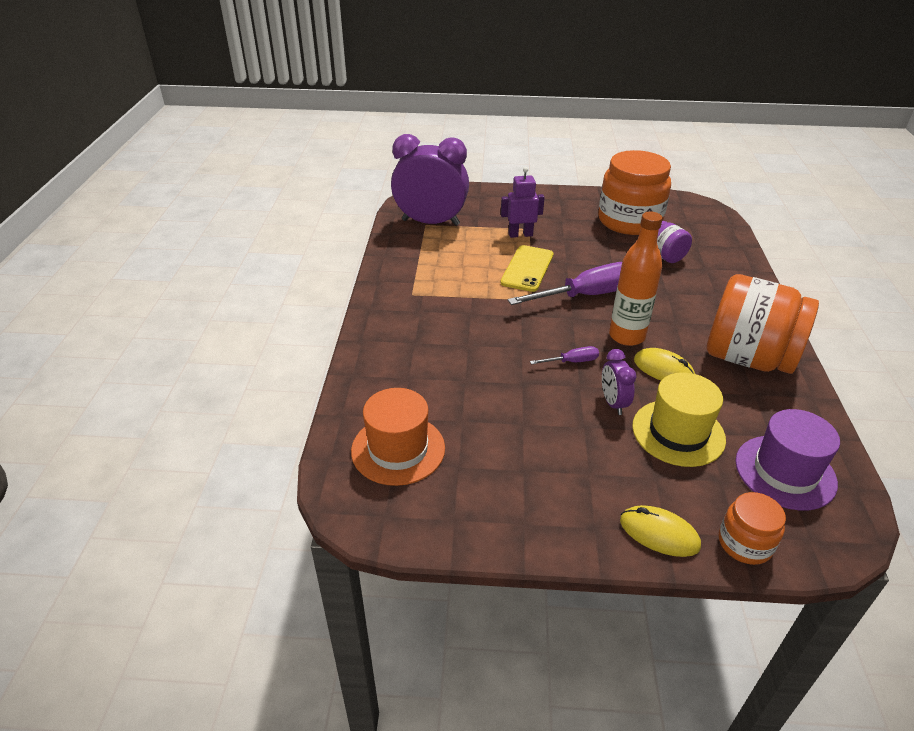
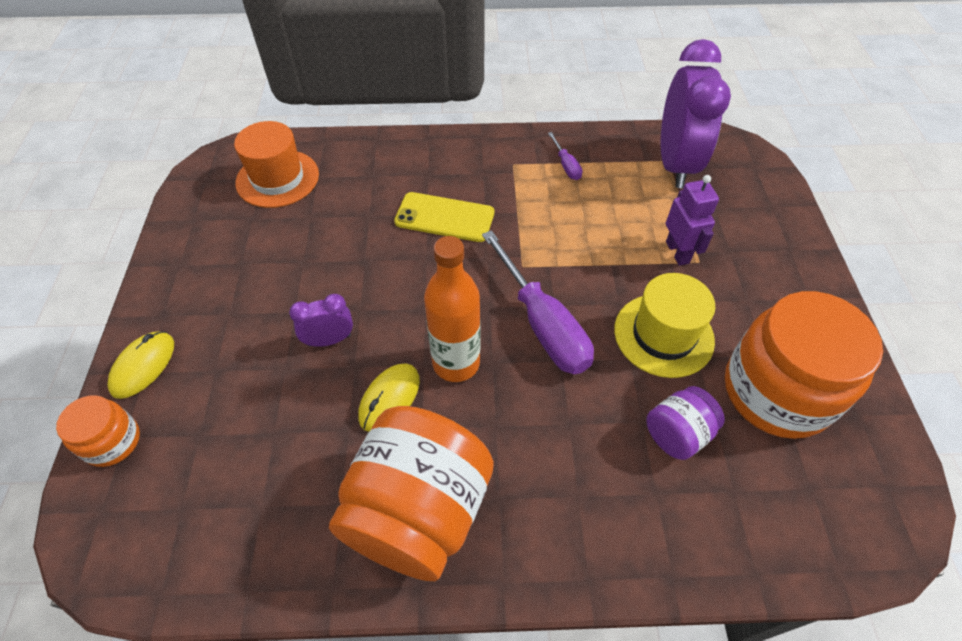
camera: 85 degrees right, 15 degrees up
yellow phone [500,245,554,292] -> yellow phone moved to [394,192,494,242]
purple screwdriver [530,346,599,364] -> purple screwdriver moved to [548,132,582,180]
yellow hat [632,372,726,467] -> yellow hat moved to [614,273,715,378]
purple hat [735,409,840,510] -> none

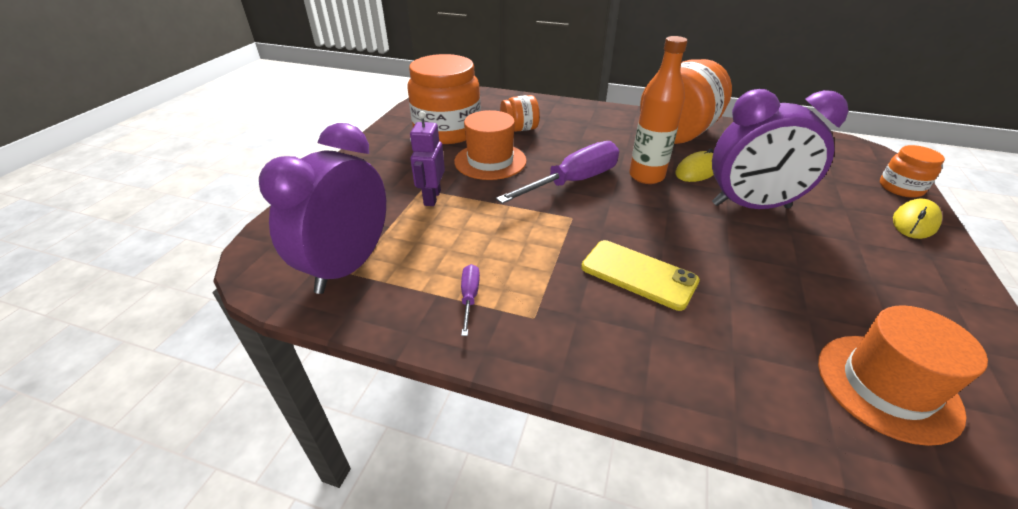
camera: 160 degrees left, 15 degrees down
purple clock [289,294,353,347] -> purple clock [712,89,848,209], size x2.17
purple screwdriver [482,230,594,374] -> purple screwdriver turned 60 degrees clockwise [496,141,619,204]
yellow hat [614,273,715,378] -> orange hat [454,110,527,180]
purple jar [646,386,725,460] -> orange jar [500,95,540,132]

